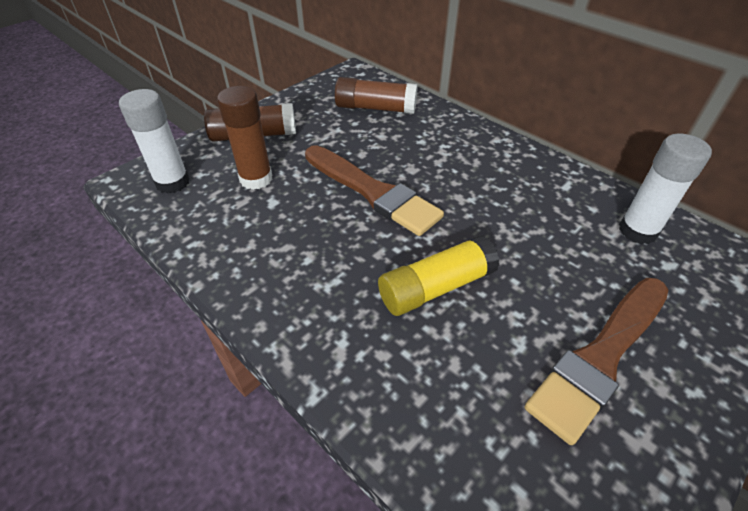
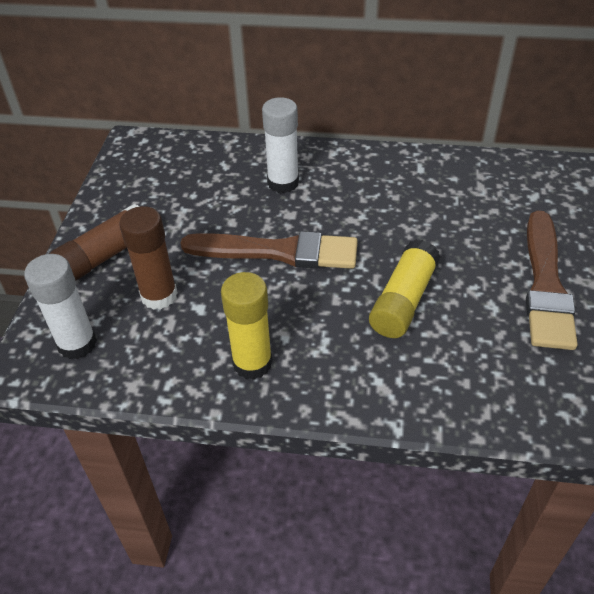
camera: 35 degrees left, 0 degrees up
brown glue stick [335,77,418,114] -> none
white glue stick [619,134,712,244] -> white glue stick moved to [262,97,299,193]
none -> yellow glue stick [221,272,273,380]

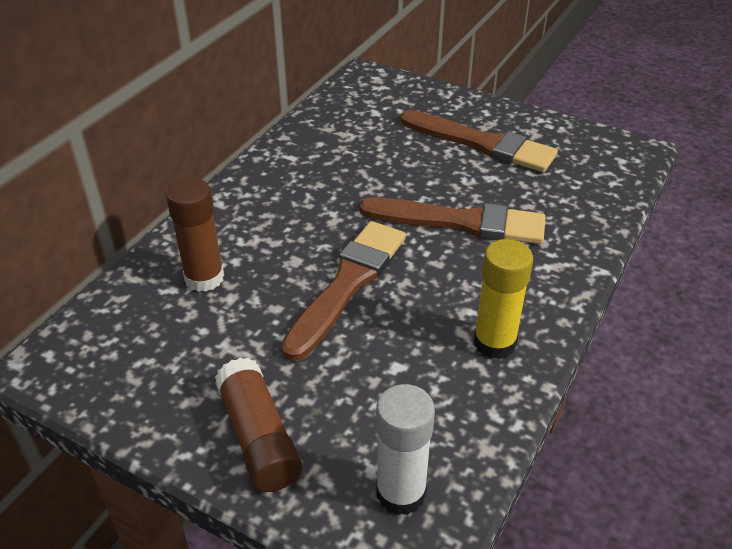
camera: 70 degrees left, 5 degrees down
brown glue stick [119,206,178,310] -> brown glue stick moved to [166,178,224,292]
white glue stick [262,97,299,193] -> none
yellow glue stick [369,240,440,338] -> brown brush [359,197,546,244]

